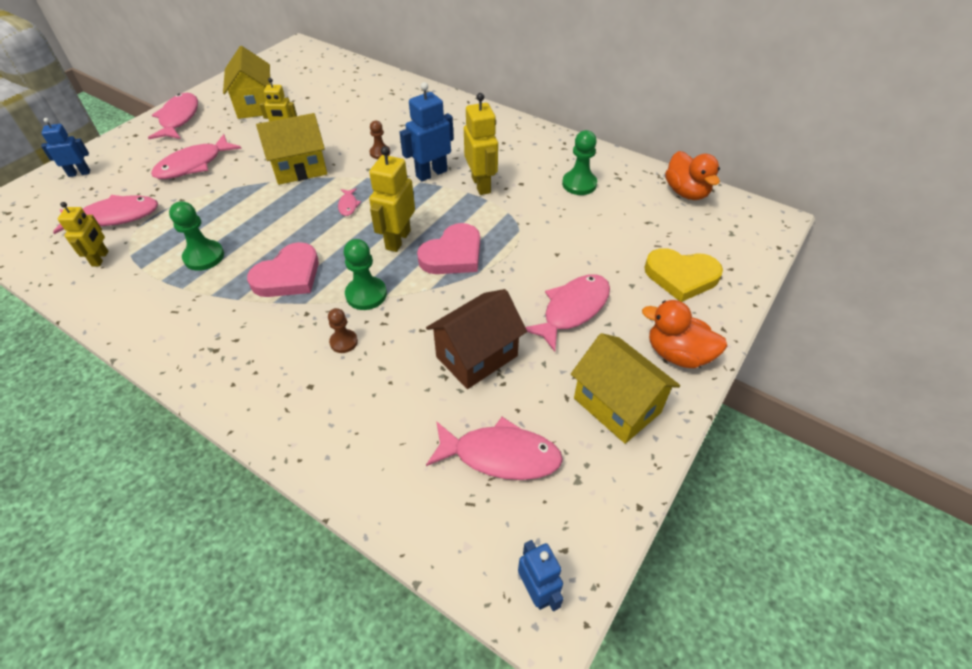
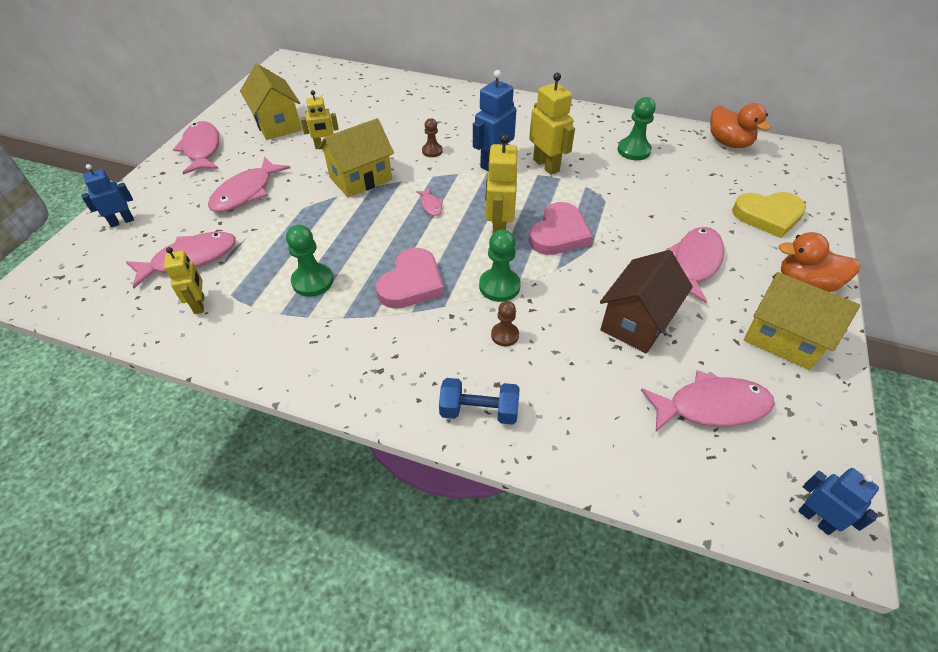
camera: 15 degrees left, 0 degrees up
none -> blue dumbbell [439,378,519,425]

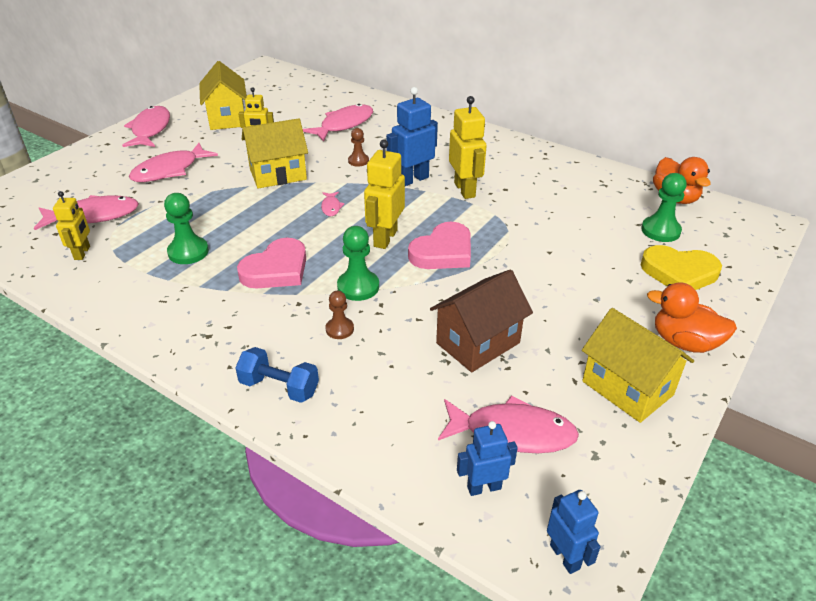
camera: 15 degrees right, 10 degrees down
blue robot [81,164,134,227] -> blue robot moved to [457,421,518,496]
green pawn [618,97,656,160] -> green pawn moved to [641,173,687,242]
pink fish [665,227,724,303] -> pink fish moved to [303,104,373,142]

